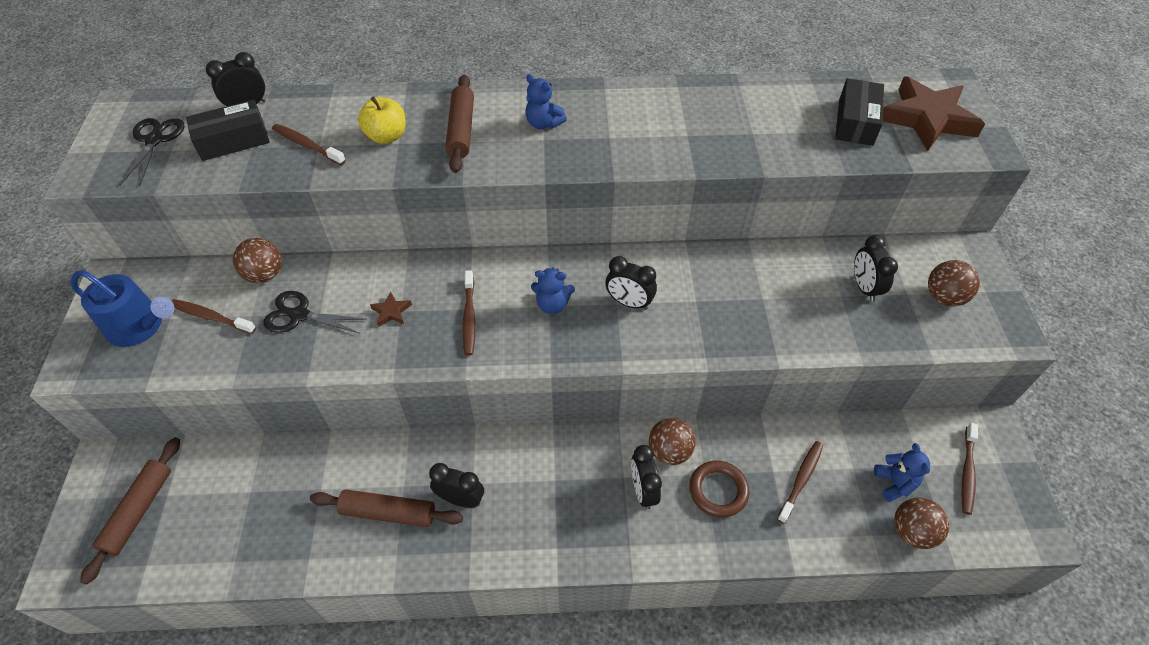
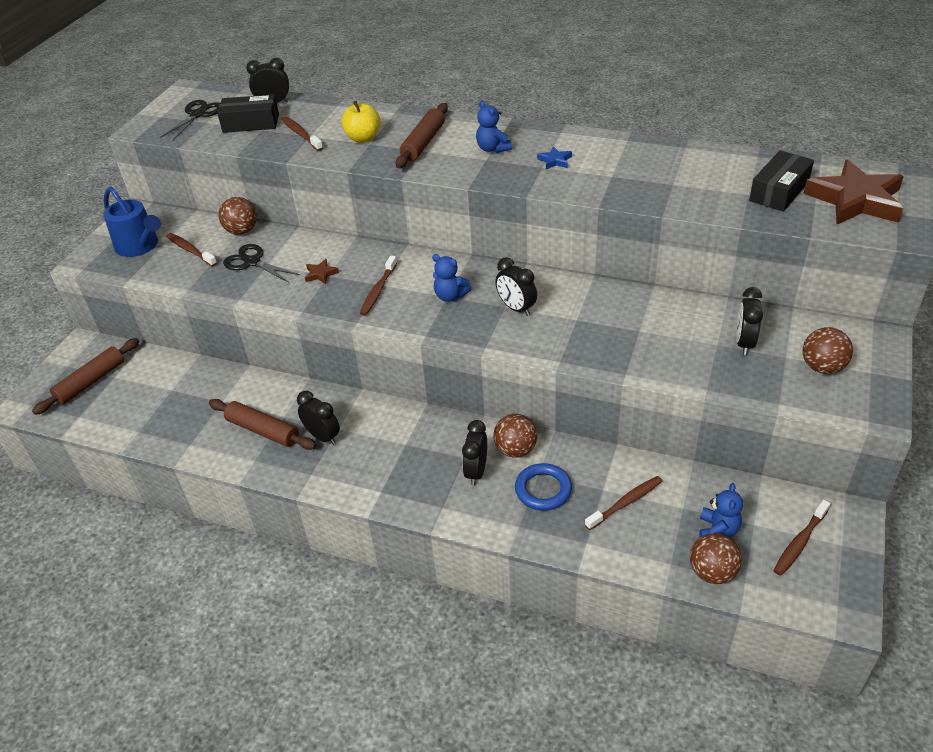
camera: 25 degrees right, 10 degrees down
brown ring [689,461,749,518] -> blue ring [515,463,572,511]
none -> blue star [537,146,572,169]

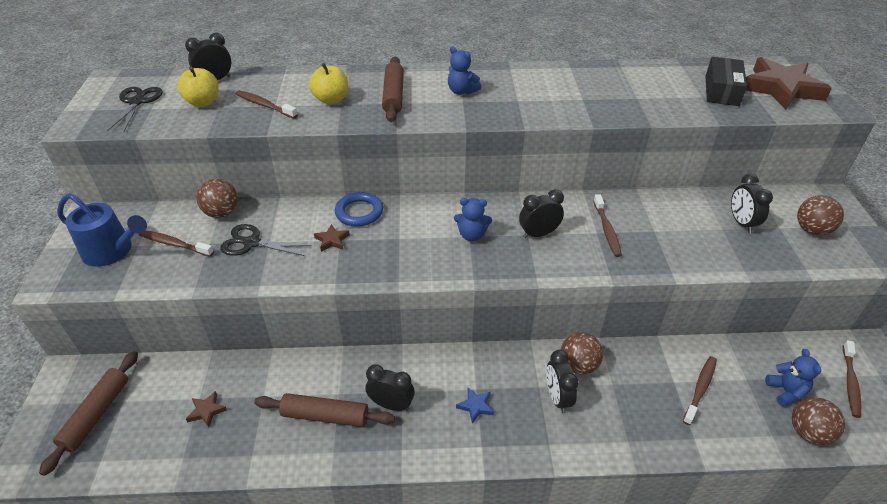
camera: 25 degrees left, 0 degrees up
black box [217,94,279,133] -> yellow apple [177,66,219,107]
brown toothbrush [360,256,397,316] -> brown toothbrush moved to [593,194,622,257]
black clock [495,257,537,316] -> black clock turned 135 degrees clockwise [519,189,564,238]
blue ring [515,463,572,511] -> blue ring moved to [335,192,383,227]
blue star [537,146,572,169] -> blue star moved to [456,388,494,424]
none -> brown star [186,391,227,427]

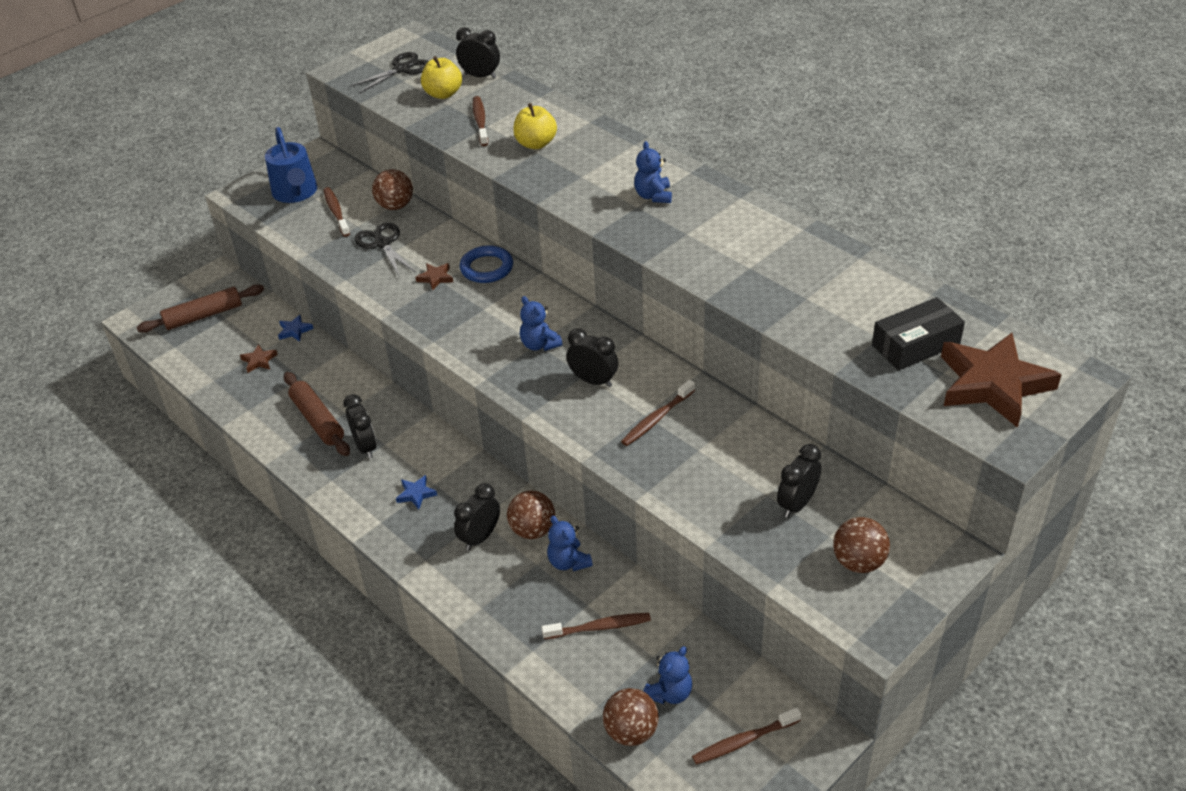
camera: 50 degrees right, 0 degrees up
brown rolling pin [382,57,404,122] -> none
none -> blue star [278,315,314,342]
none -> blue teddy bear [547,516,593,571]

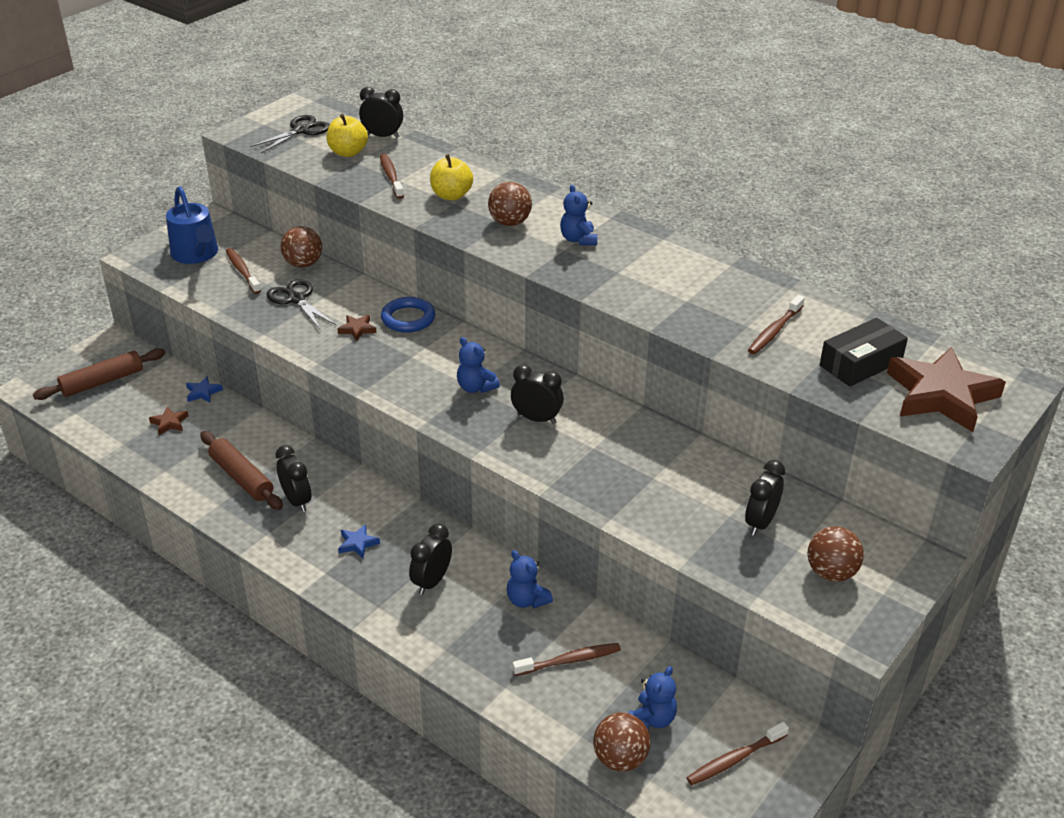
camera: 10 degrees left, 5 degrees down
brown ball [507,490,555,539] -> brown ball moved to [488,182,532,226]
brown toothbrush [621,380,695,446] -> brown toothbrush moved to [748,295,805,354]

